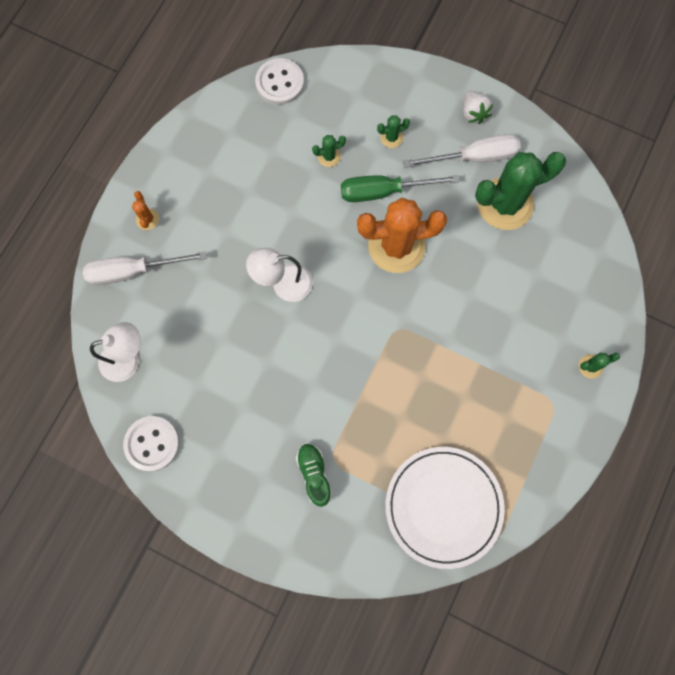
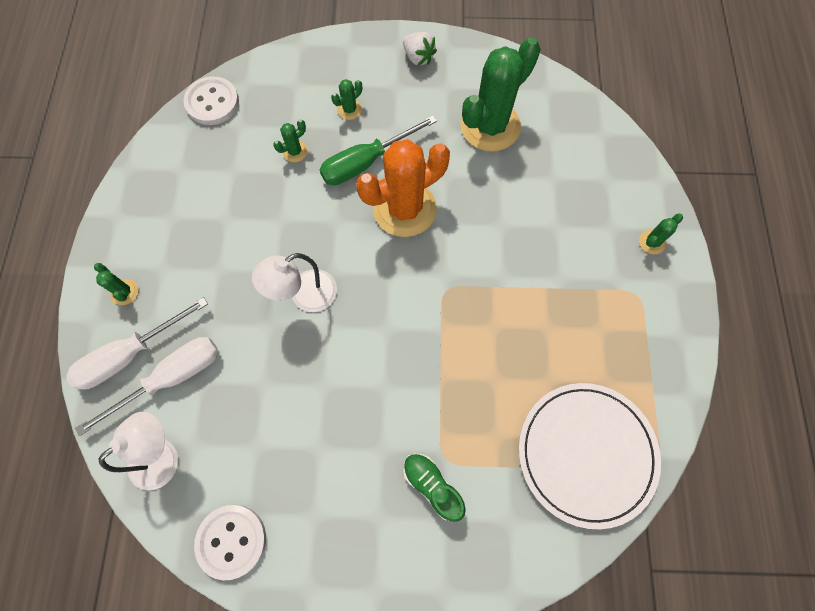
camera: 25 degrees left, 5 degrees down
orange cactus [132,191,159,230] -> green cactus [94,263,138,305]
white screwdriver [403,134,521,168] -> white screwdriver moved to [75,337,219,436]

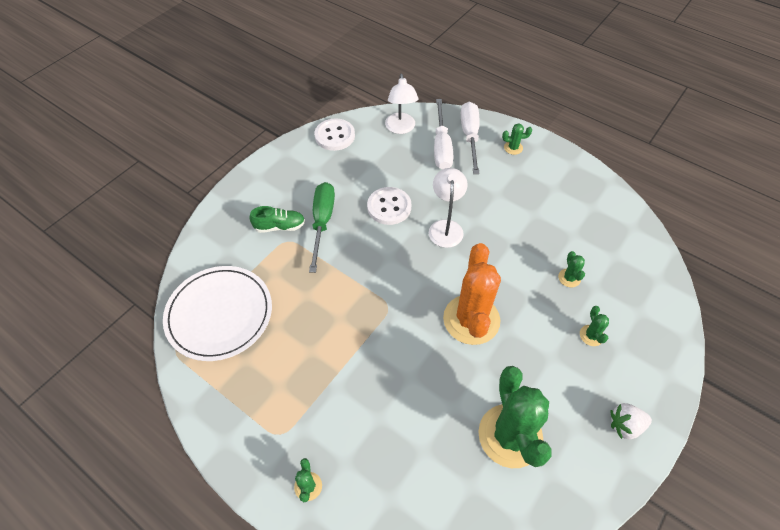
camera: 125 degrees right, 15 degrees down
white button [184,77,239,125] -> white button moved to [367,187,411,225]
green screwdriver [320,116,437,185] -> green screwdriver moved to [309,182,335,273]

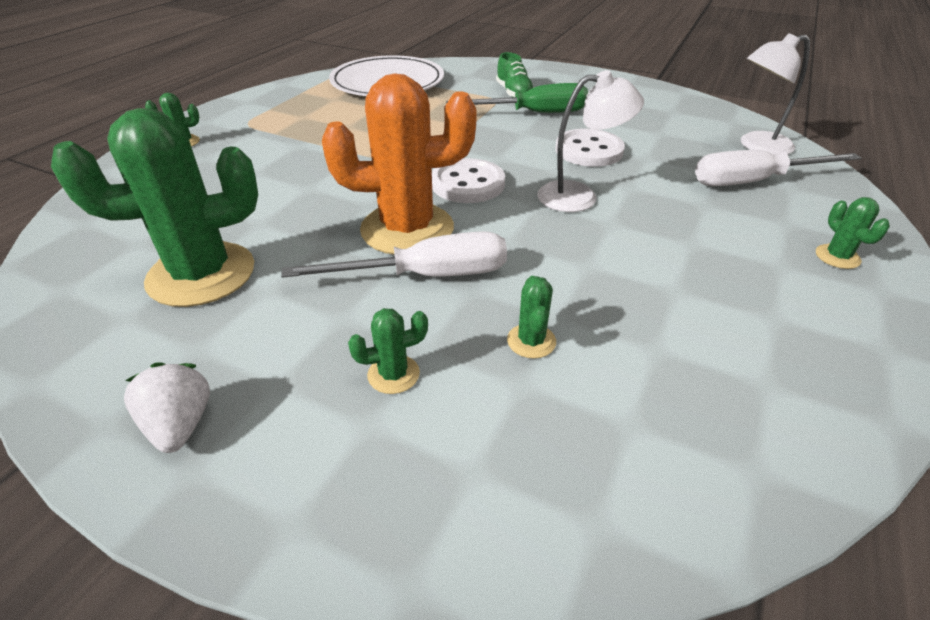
camera: 80 degrees right, 15 degrees down
white button [314,118,355,151] -> white button moved to [432,158,505,203]
white screwdriver [461,101,480,174] -> white screwdriver moved to [281,231,507,278]
green cactus [558,251,585,287] -> green cactus turned 75 degrees counterclockwise [507,276,556,359]

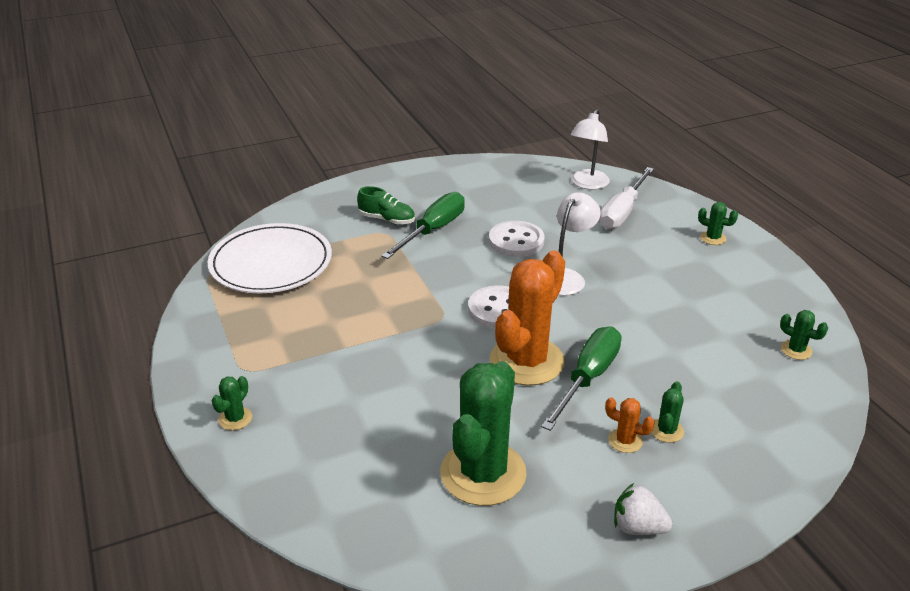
camera: 50 degrees left, 5 degrees down
white screwdriver [281,231,507,278] -> green screwdriver [541,326,622,431]
green cactus [507,276,556,359] -> green cactus moved to [780,310,828,360]
none -> orange cactus [605,397,655,453]

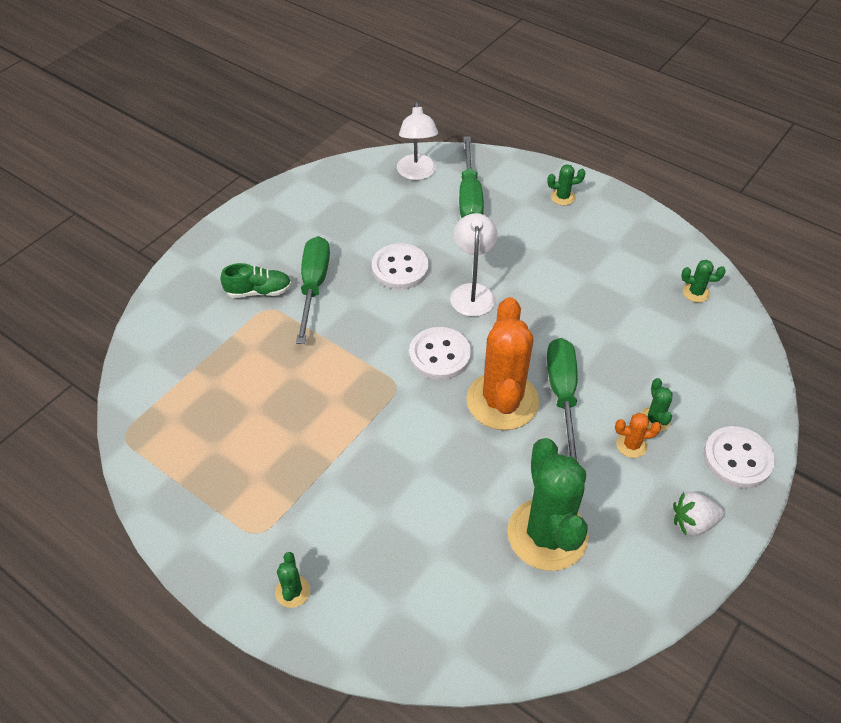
camera: 30 degrees left, 15 degrees up
white plate [208,223,332,293] -> none
white screwdriver [599,167,654,230] -> green screwdriver [459,137,484,218]
none -> white button [703,426,775,488]

